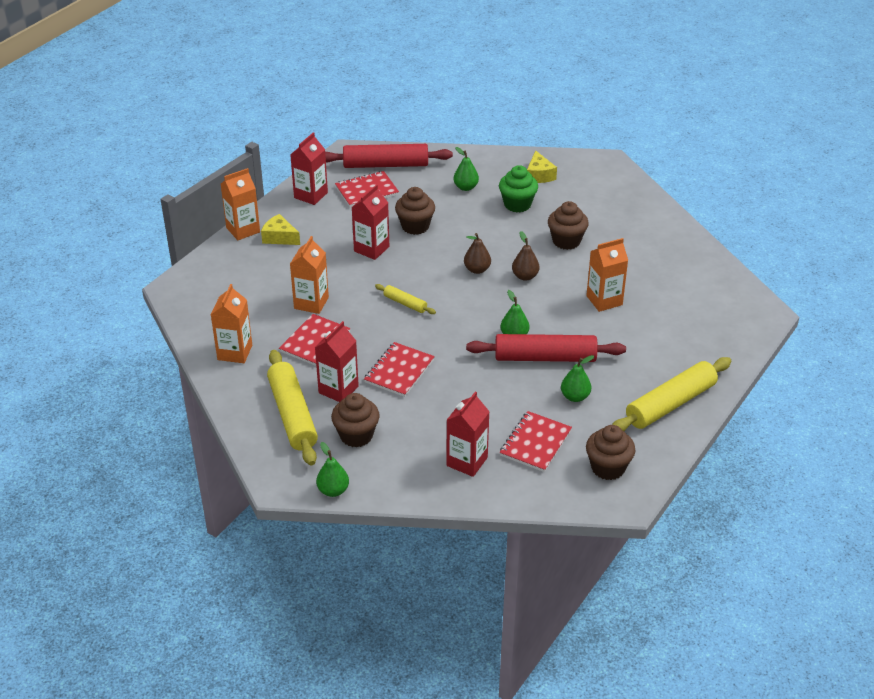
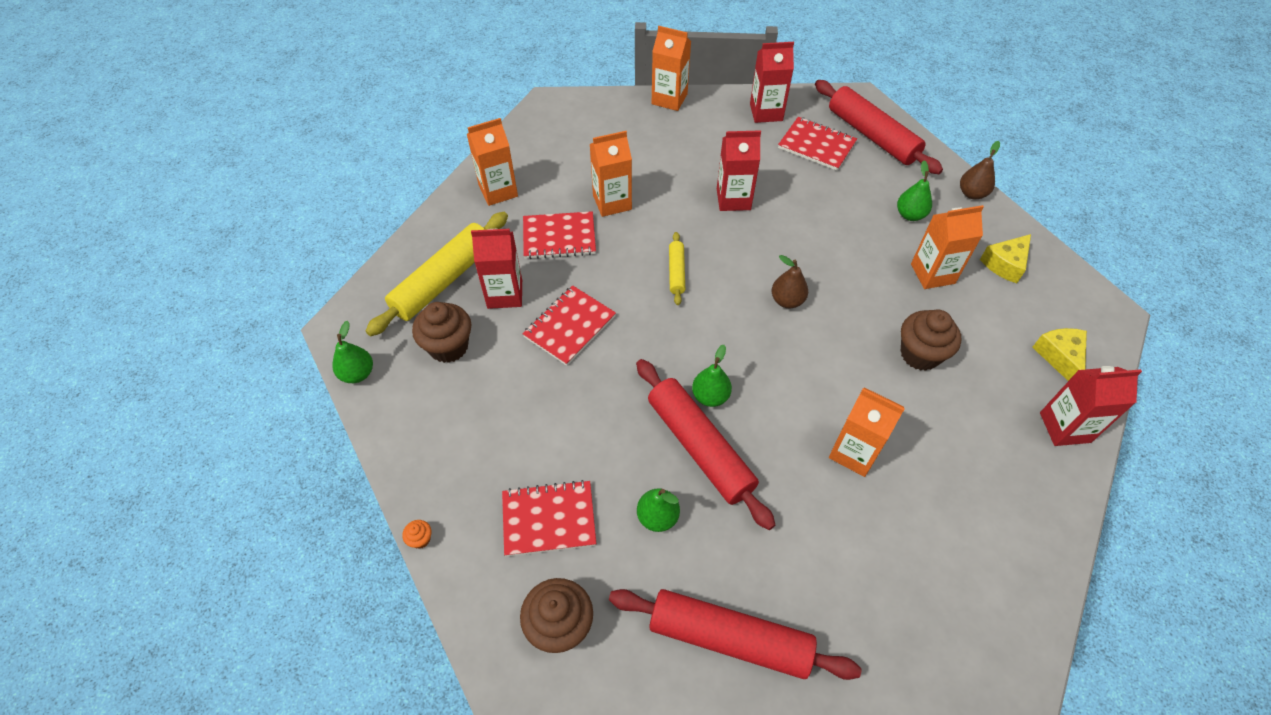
camera: 55 degrees right, 15 degrees up
yellow cheese [261,214,300,245] -> yellow cheese moved to [1032,328,1087,381]
red notebook [364,342,435,397] -> red notebook turned 45 degrees counterclockwise [523,285,616,366]
brown cupcake [395,187,435,235] -> none
red carton [446,392,490,477] -> red carton moved to [1040,366,1142,446]
green cupcake [499,165,538,213] -> orange carton [911,205,984,289]
brown pear [512,231,540,281] -> brown pear moved to [960,141,1000,200]
yellow rolling pin [612,357,731,431] -> red rolling pin [609,589,861,680]
none -> orange cupcake [402,520,432,549]

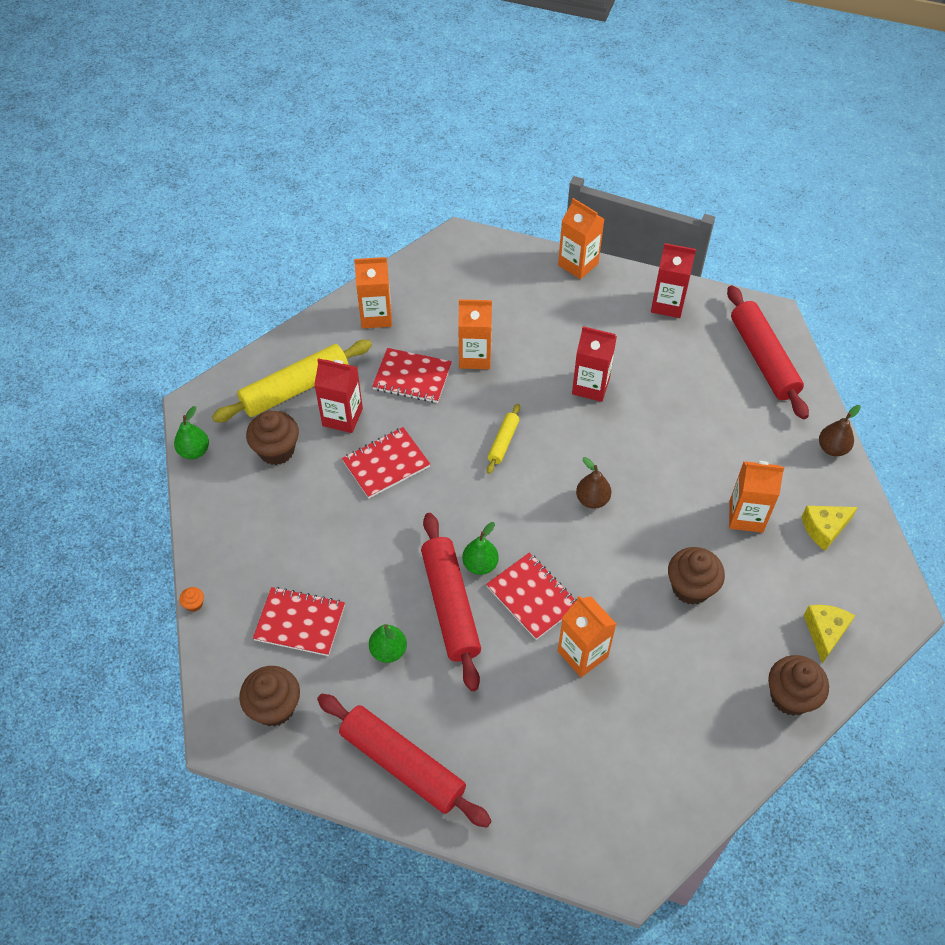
camera: 20 degrees right, 0 degrees up
red notebook [778,117,857,171] -> red notebook moved to [486,552,577,640]
green pear [897,160,932,221] -> none
red carton [1040,366,1142,446] -> brown cupcake [768,655,829,716]

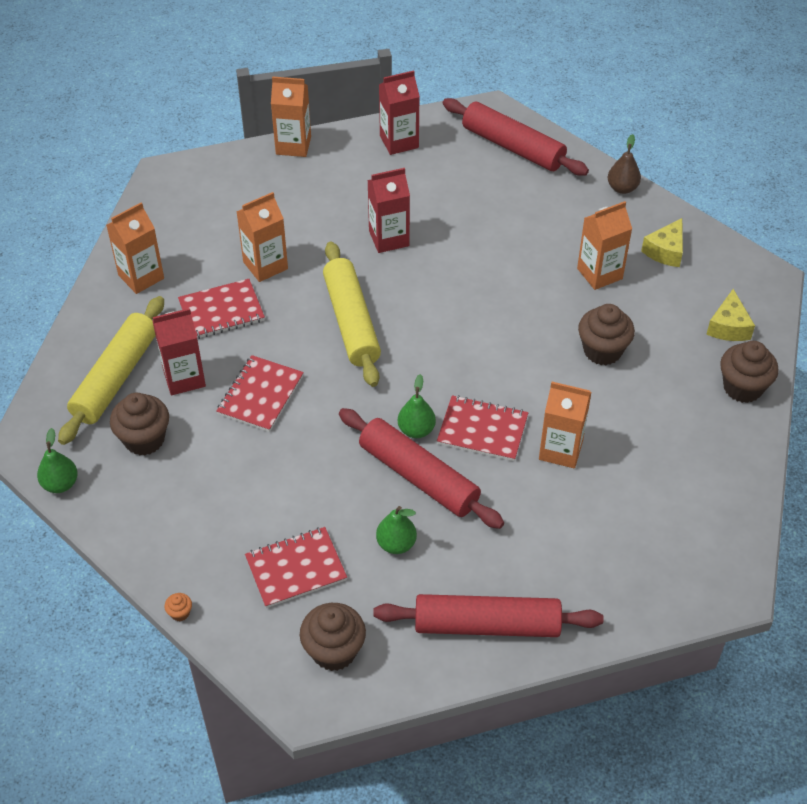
camera: 35 degrees left, 5 degrees down
yellow rolling pin [487,404,520,474] -> yellow rolling pin [323,241,381,387], size x2.05
brown pear [576,457,611,509] -> none
yellow cheese [803,605,855,663] -> yellow cheese turned 150 degrees counterclockwise [707,289,755,341]

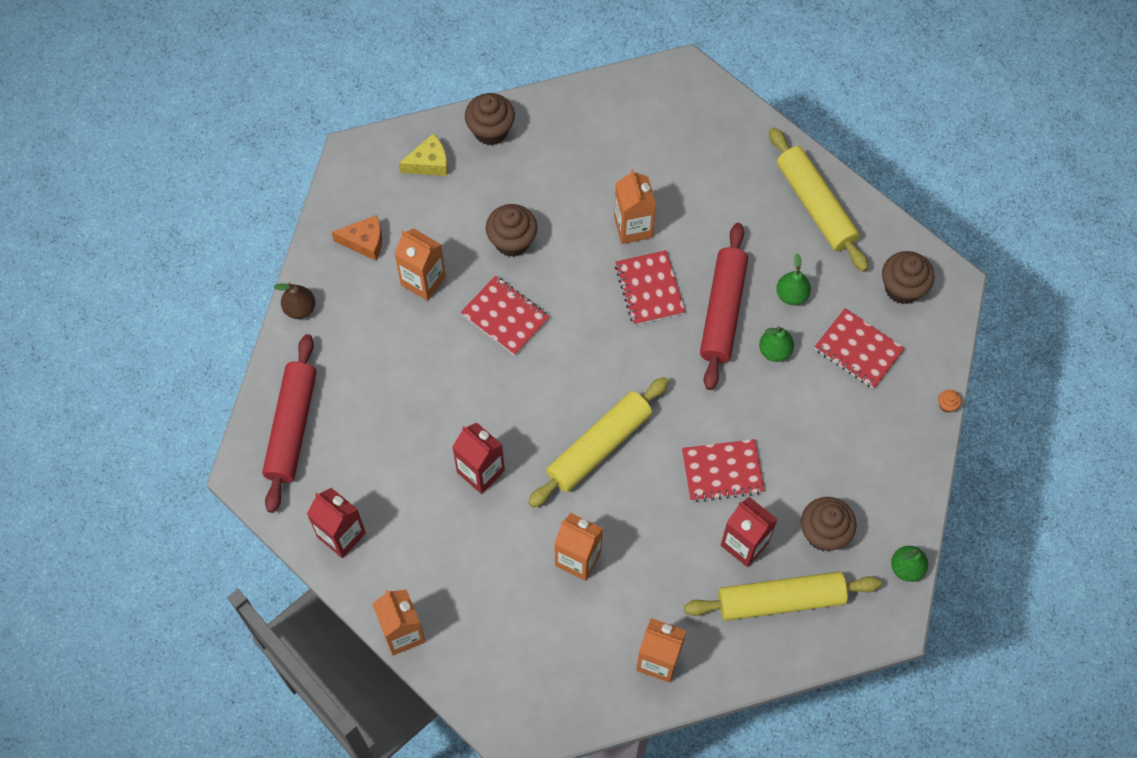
camera: 120 degrees left, 15 degrees up
red notebook [178,279,265,339] -> red notebook moved to [460,276,550,355]
red rolling pin [373,594,604,637] -> yellow rolling pin [769,128,868,272]
green pear [398,374,436,438] -> green pear moved to [759,326,794,362]
yellow cheese [641,218,683,267] -> orange cheese [332,215,382,261]

